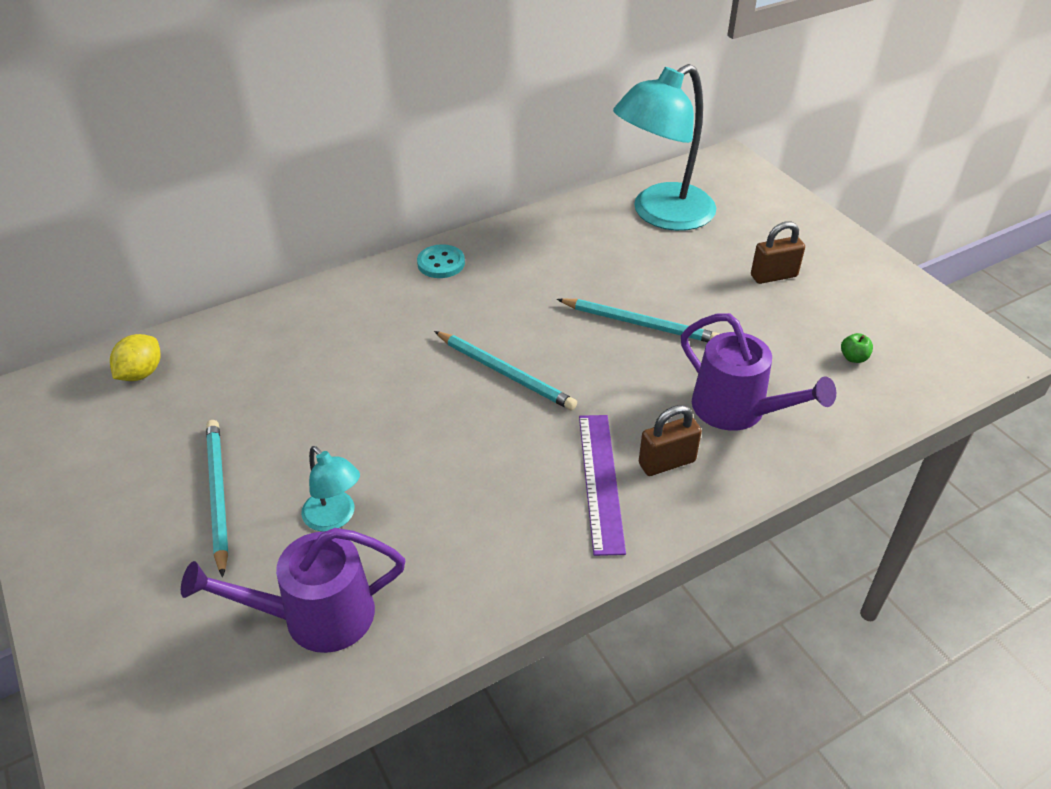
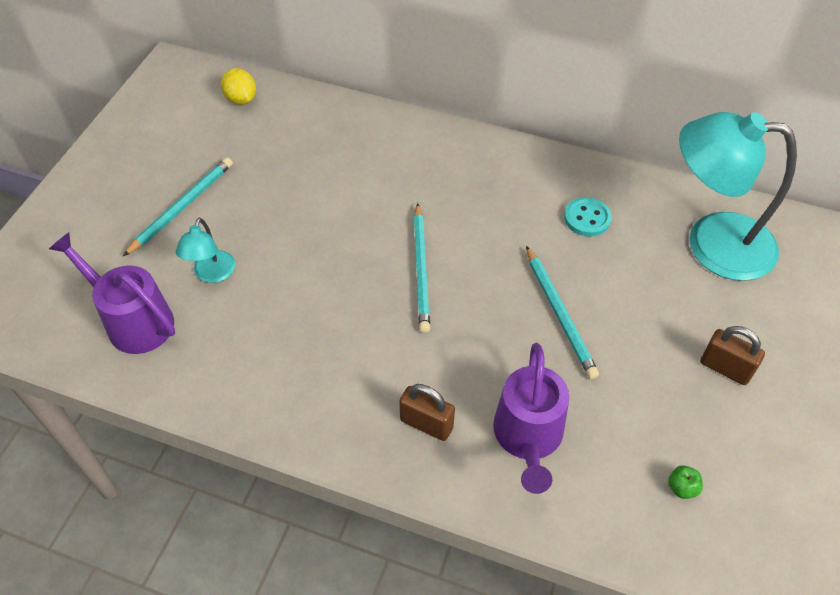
camera: 50 degrees right, 10 degrees up
yellow lemon [110,334,160,381] -> yellow lemon turned 75 degrees clockwise [221,68,256,105]
turquoise button [417,244,465,278] -> turquoise button moved to [564,197,612,237]
purple ruler [579,415,626,556] -> none

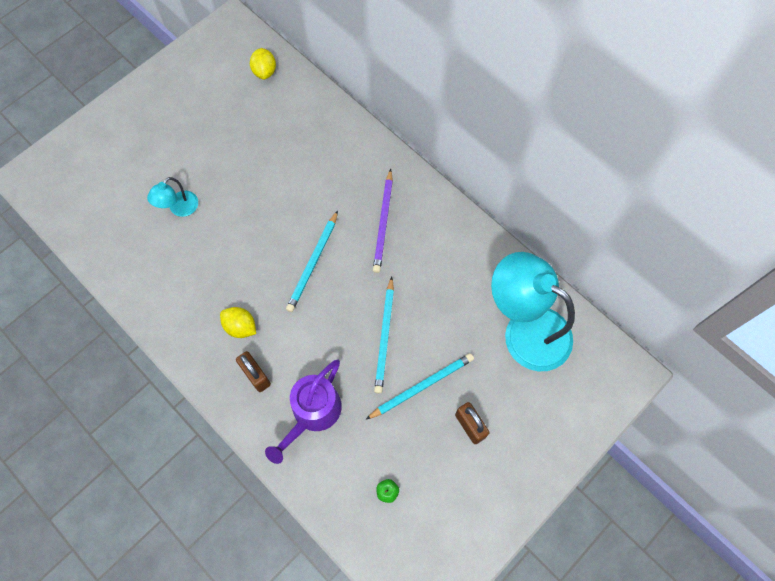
camera: 25 degrees right, 15 degrees up
purple watering can [49,232,175,354] -> none
turquoise pencil [123,158,233,256] -> turquoise pencil moved to [366,353,474,419]
turquoise button [564,197,612,237] -> none
none -> yellow lemon [220,307,256,338]
none -> purple pencil [373,169,393,273]

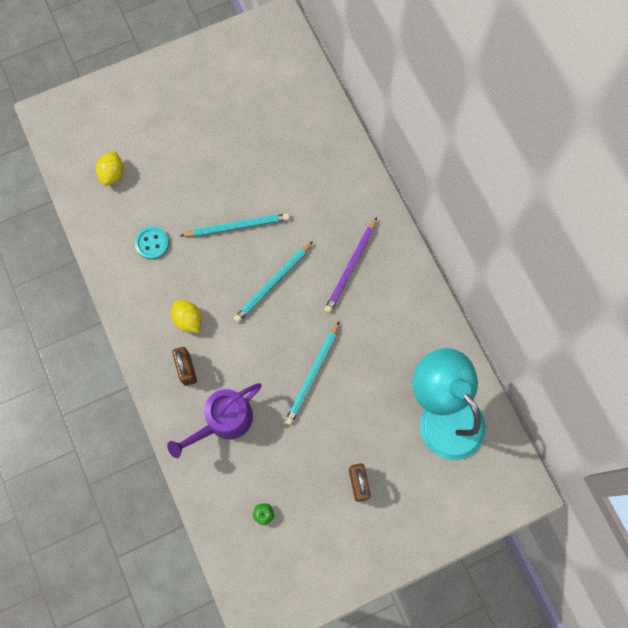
camera: 20 degrees right, 5 degrees up
turquoise lamp [147,177,198,217] -> none
yellow lemon [250,48,276,80] -> yellow lemon moved to [96,151,124,186]
turquoise pencil [366,353,474,419] -> turquoise pencil moved to [180,213,290,237]
none -> turquoise button [135,227,169,260]

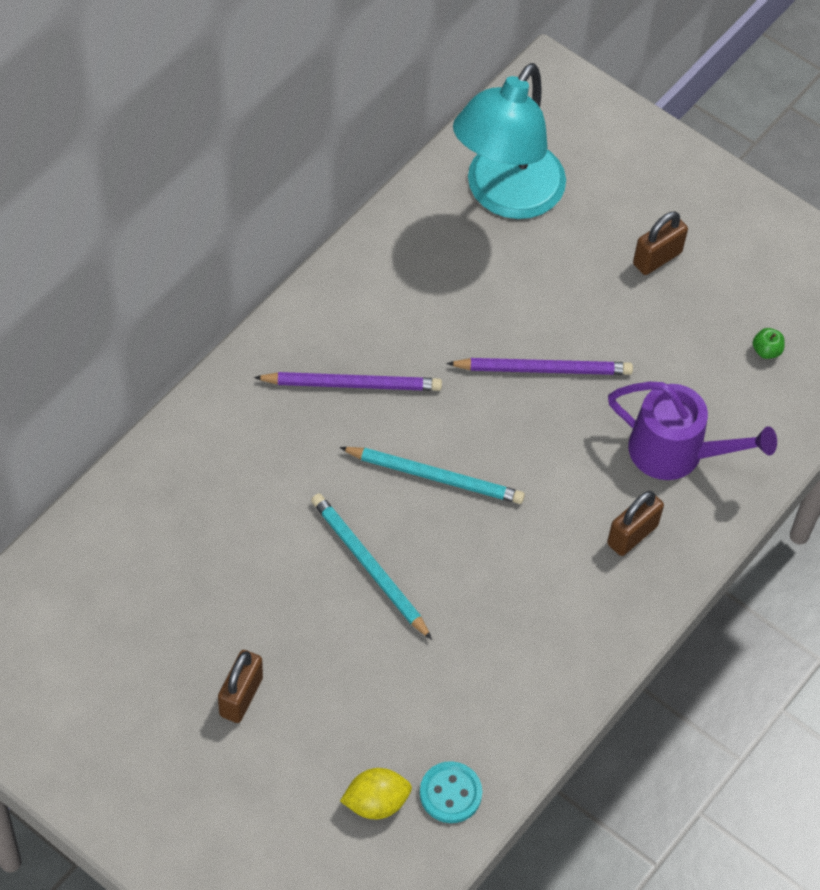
camera: 120 degrees left, 15 degrees down
turquoise button [135,227,169,260] -> turquoise button moved to [420,761,482,823]
yellow lemon [171,301,202,333] -> none
turquoise pencil [285,321,340,425] -> purple pencil [446,358,633,375]
none -> brown padlock [218,650,263,723]

